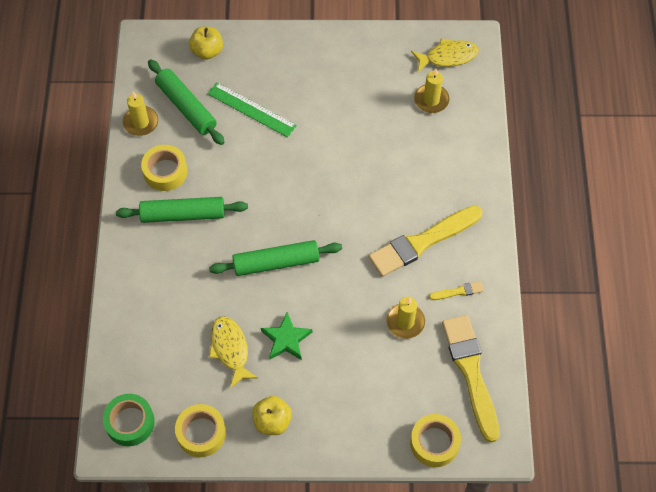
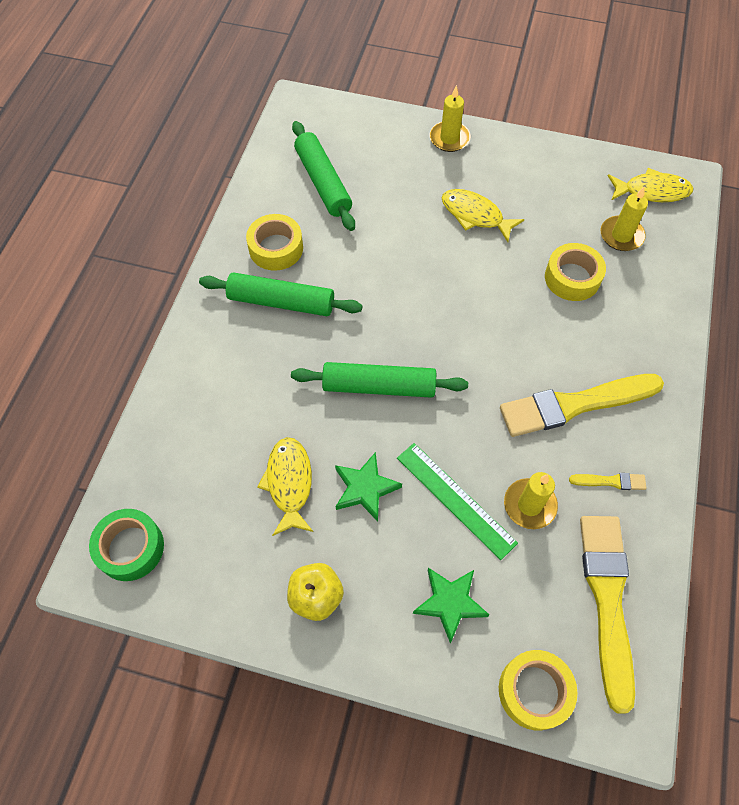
camera: 15 degrees right, 0 degrees up
yellow candle [123,91,158,136] -> yellow candle moved to [429,85,471,152]
yellow tape [175,404,226,457] -> yellow tape moved to [545,243,606,301]
yellow apple [189,27,223,60] -> none
green ruler [208,83,297,137] -> green ruler moved to [397,443,518,560]
none -> green star [413,568,489,643]
none -> yellow fish [442,189,524,242]

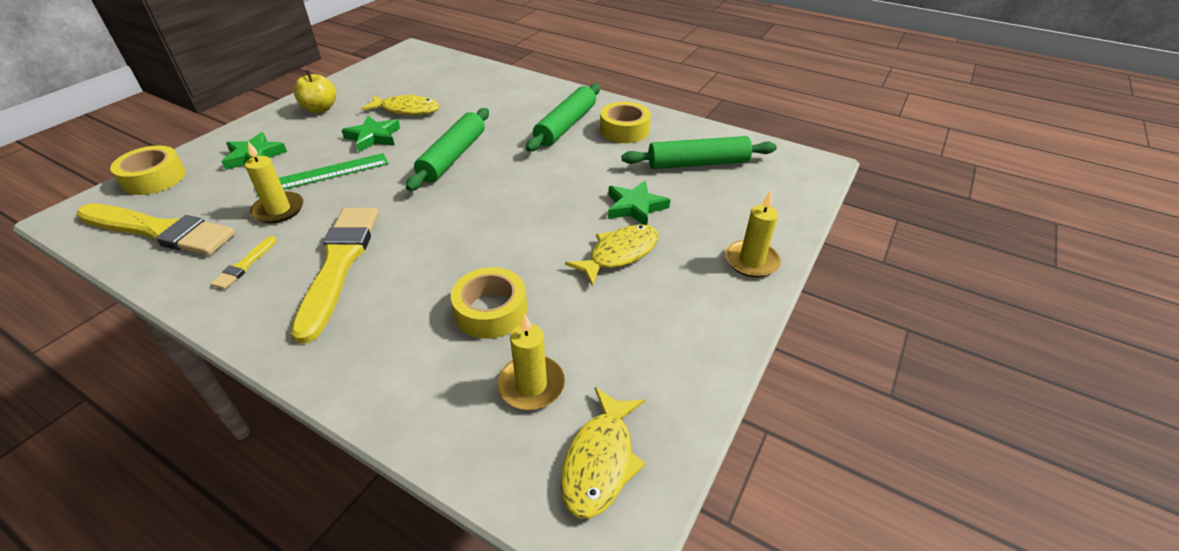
camera: 105 degrees right, 20 degrees down
green tape [89,509,164,581] -> none
none -> green star [608,180,670,225]

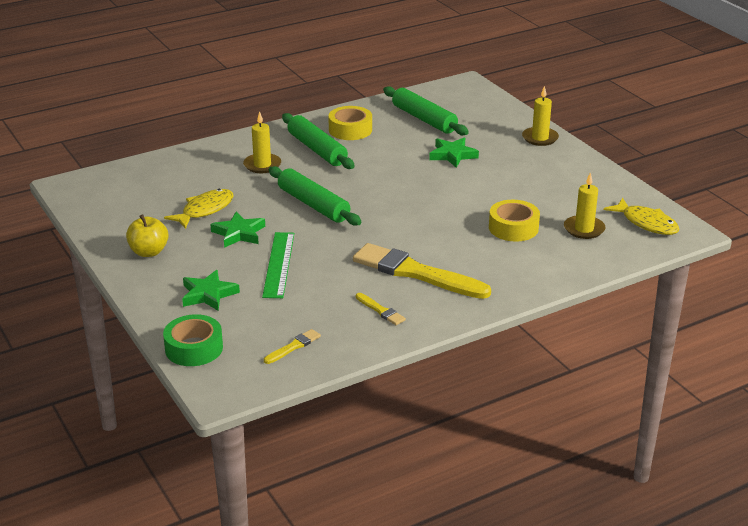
camera: 60 degrees left, 10 degrees down
yellow brush [76,203,235,255] -> yellow brush [264,329,321,364], size x0.43
yellow tape [110,145,186,195] -> green tape [163,314,223,366]
yellow candle [245,141,303,223] -> yellow candle moved to [243,111,281,173]
yellow fish [565,224,659,287] -> none
green rolling pin [621,136,777,169] -> green rolling pin turned 60 degrees counterclockwise [383,86,469,135]

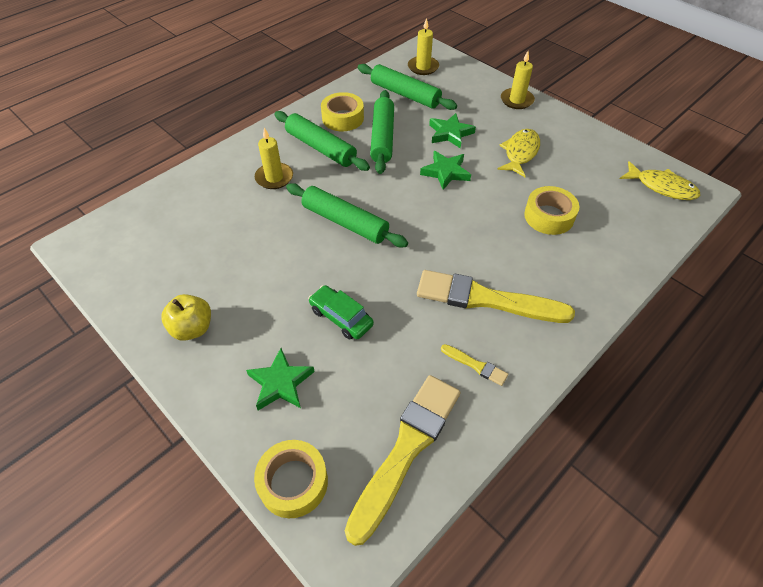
camera: 15 degrees left, 20 degrees up
green tape [163,314,223,366] -> yellow tape [254,440,328,518]
yellow fish [164,189,234,229] -> yellow fish moved to [497,129,540,177]
green star [210,212,265,248] -> green star moved to [420,151,471,190]
green ruler [262,232,294,298] -> green car [308,285,374,340]
yellow brush [264,329,321,364] -> yellow brush [345,375,460,546], size x2.35
yellow candle [564,172,605,239] -> yellow candle moved to [408,18,439,75]
none -> green rolling pin [370,90,394,174]

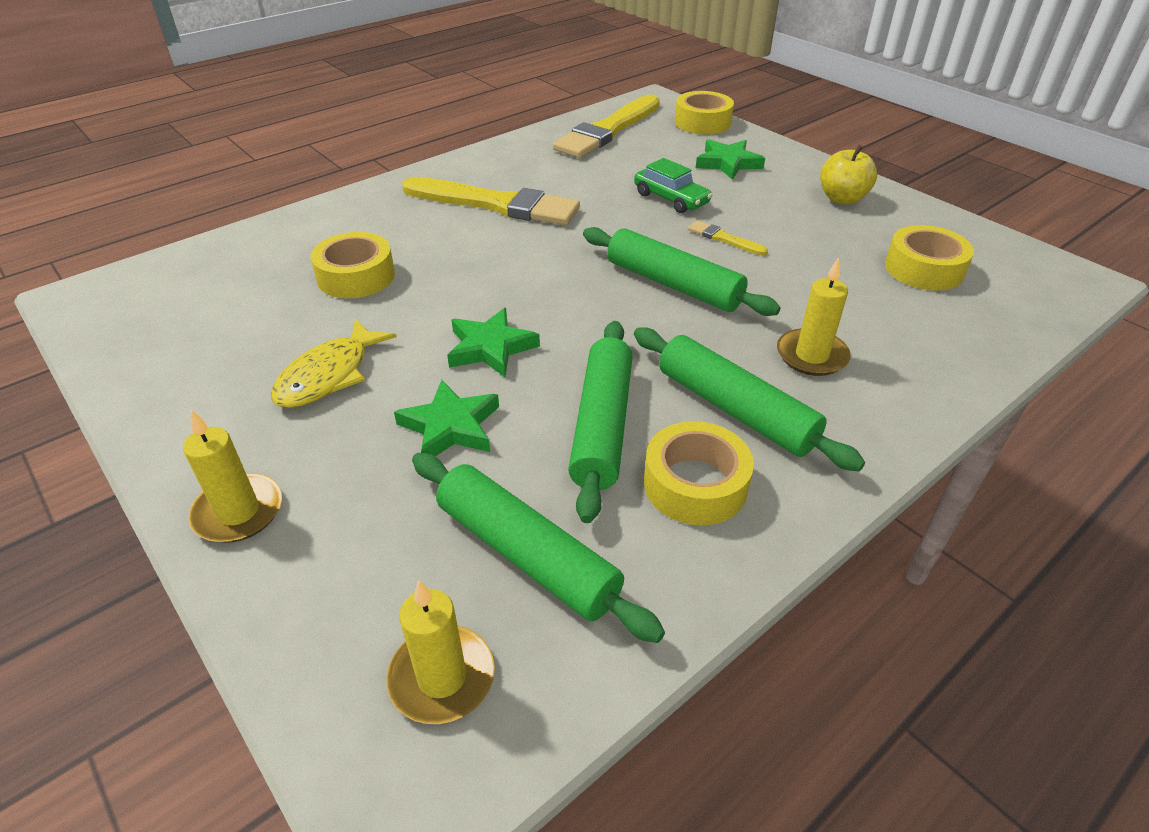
camera: 175 degrees left, 10 degrees down
yellow brush [441,344,508,386] -> yellow brush moved to [688,220,768,255]
yellow fish [620,161,700,200] -> none
none -> yellow tape [885,225,974,290]

